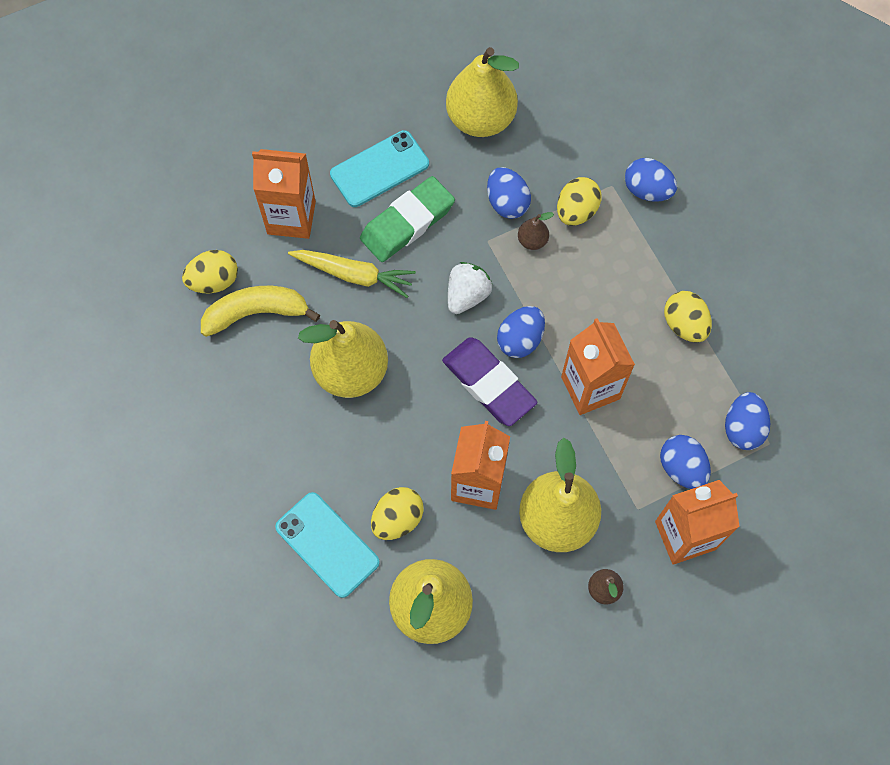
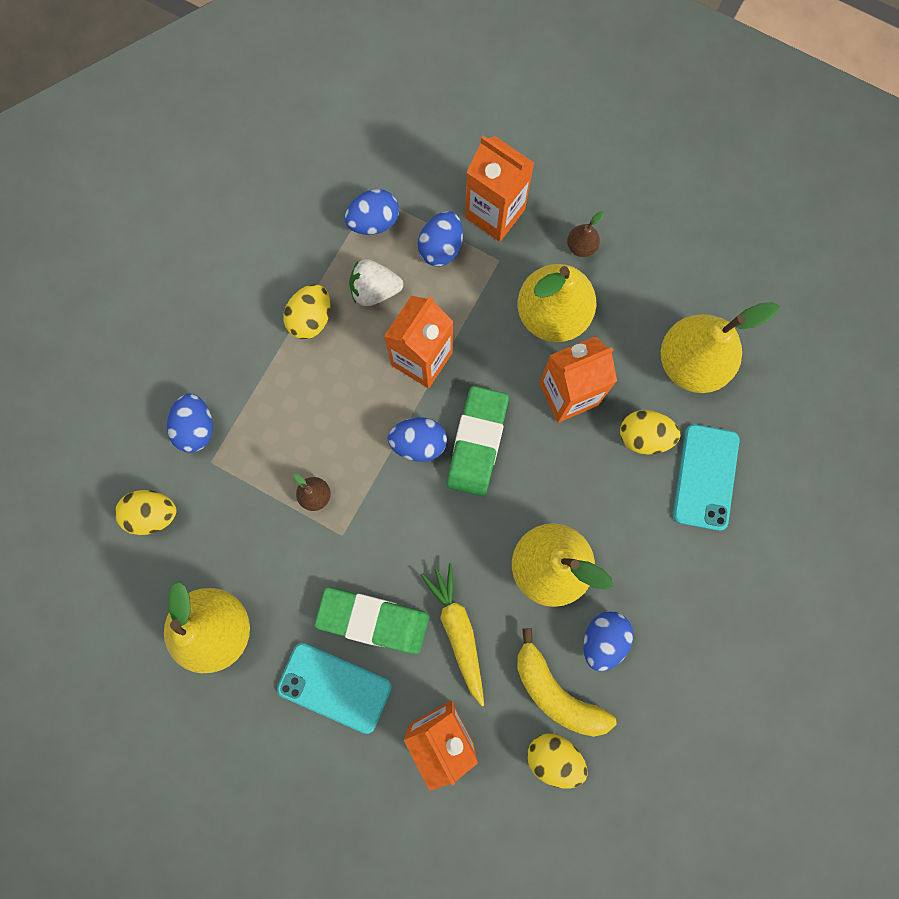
camera: 125 degrees left, 10 degrees up
purple eraser [442,337,538,426] -> green eraser [447,386,509,496]
white strawberry [448,262,493,314] -> white strawberry moved to [349,259,403,306]
blue egg [487,167,531,219] -> blue egg moved to [583,611,633,671]
yellow egg [557,177,602,226] -> yellow egg moved to [115,490,177,535]

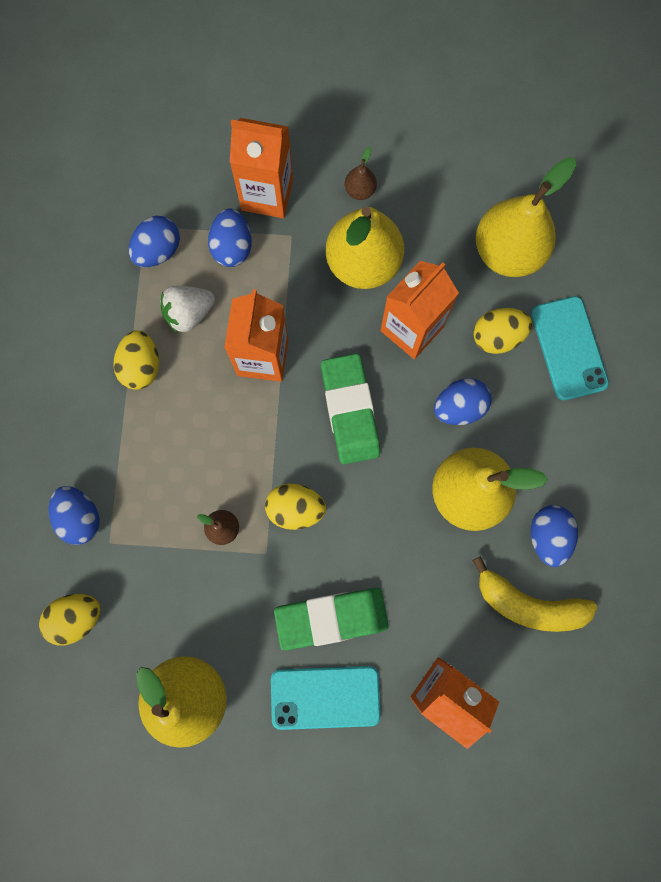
camera: 25 degrees left, 0 degrees up
blue egg [387,417,447,462] -> blue egg moved to [434,378,492,425]
yellow carrot [421,563,484,706] -> none
yellow egg [527,733,588,789] -> yellow egg moved to [265,484,326,530]

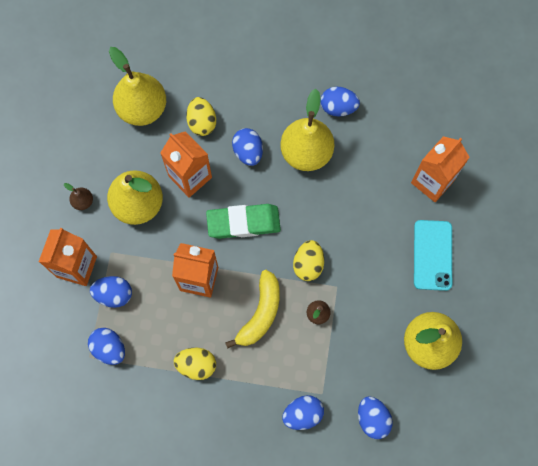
camera: 85 degrees left, 5 degrees down
yellow egg [39,594,100,646] -> blue egg [358,396,393,439]
white strawberry [161,286,215,333] -> none
green eraser [274,588,389,650] -> none
yellow banana [473,556,597,632] -> yellow banana moved to [225,270,280,348]
turquoise phone [531,296,609,400] -> none

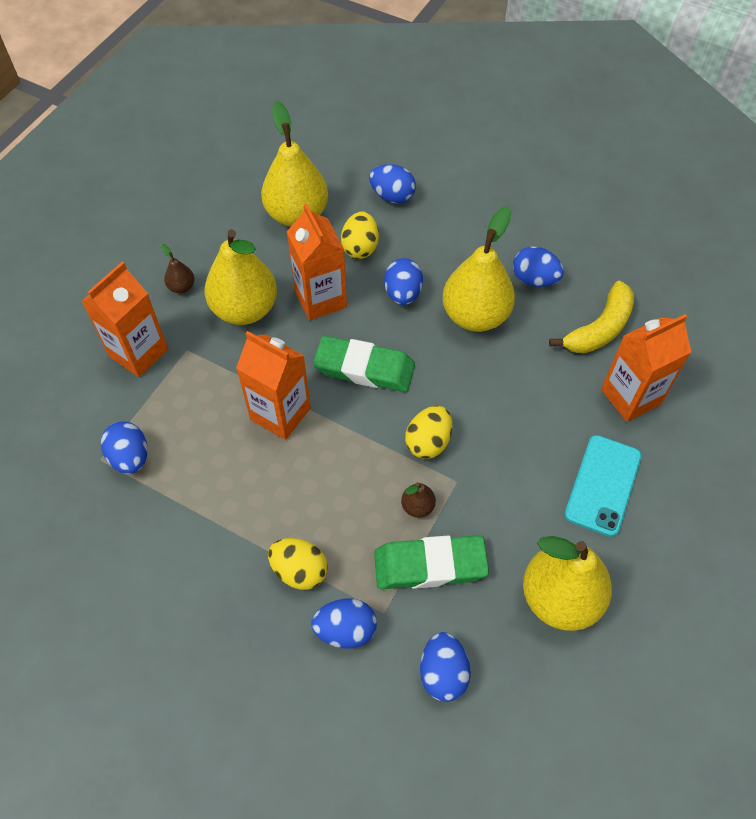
camera: 20 degrees right, 15 degrees down
blue egg [90,276,132,308] -> blue egg moved to [369,164,416,204]
yellow egg [174,348,216,380] -> yellow egg moved to [268,538,328,590]
yellow banana [225,270,280,348] -> yellow banana moved to [549,281,634,353]
none -> green eraser [374,535,489,589]

